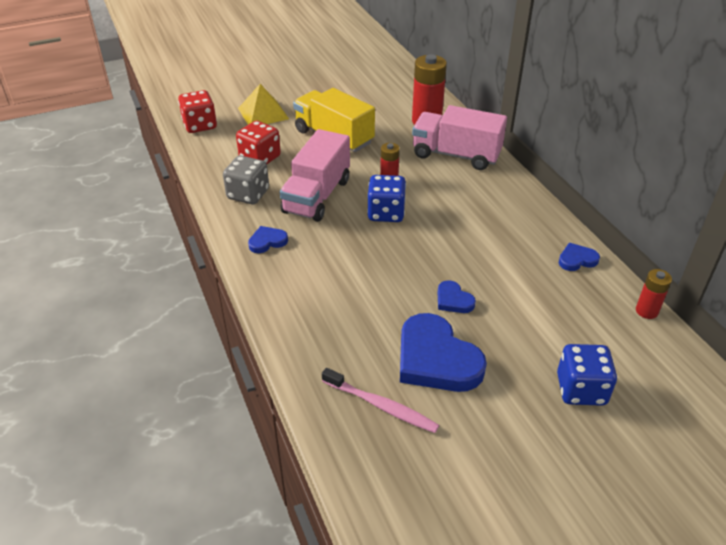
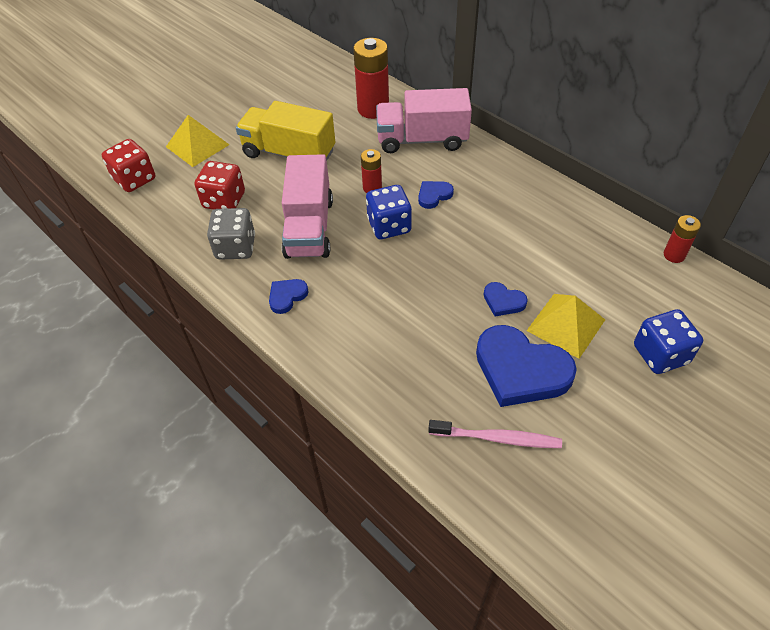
camera: 20 degrees left, 10 degrees up
blue heart [559,243,600,271] -> blue heart moved to [418,181,454,209]
none -> yellow pyramid [527,294,605,359]

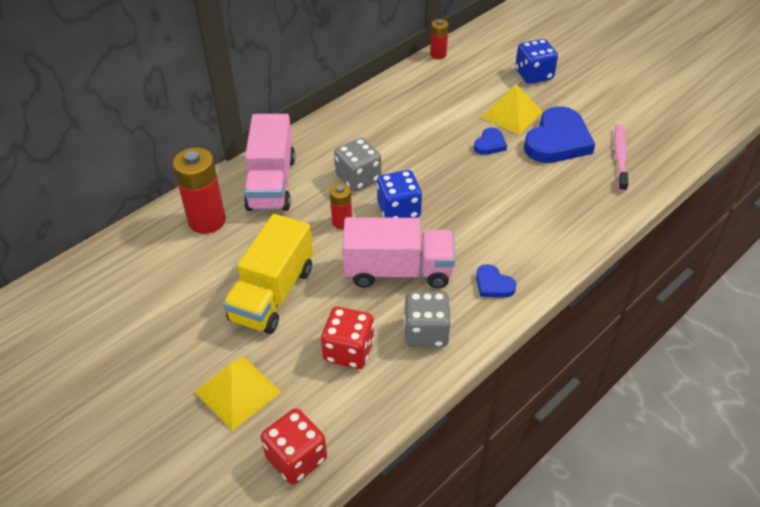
camera: 90 degrees left, 5 degrees down
blue heart [418,181,454,209] -> grey dice [334,138,381,192]

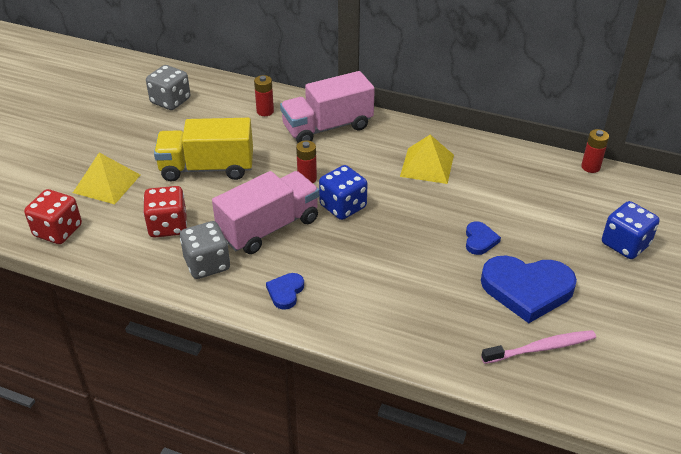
camera: 65 degrees right, 5 degrees down
red battery [173,147,226,234] -> red battery [254,75,274,116], size x0.55
grey dice [334,138,381,192] -> grey dice moved to [146,65,190,110]
pink truck [343,217,455,288] -> pink truck turned 105 degrees counterclockwise [212,171,319,254]
blue heart [474,128,507,155] -> blue heart turned 90 degrees counterclockwise [466,221,501,255]
yellow pyramid [481,84,543,135] -> yellow pyramid moved to [400,135,454,184]

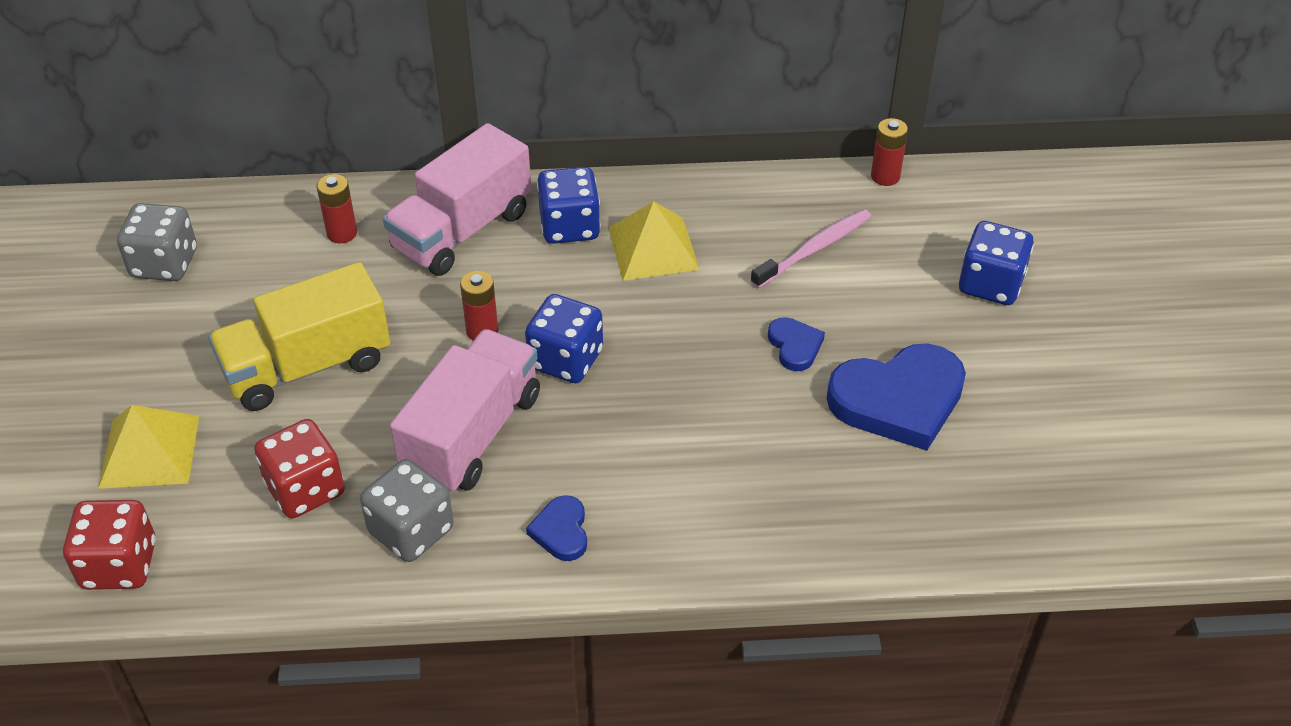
camera: 25 degrees left, 5 degrees up
pink toothbrush [481,330,596,364] -> pink toothbrush moved to [750,209,871,288]
none -> blue dice [537,167,600,244]

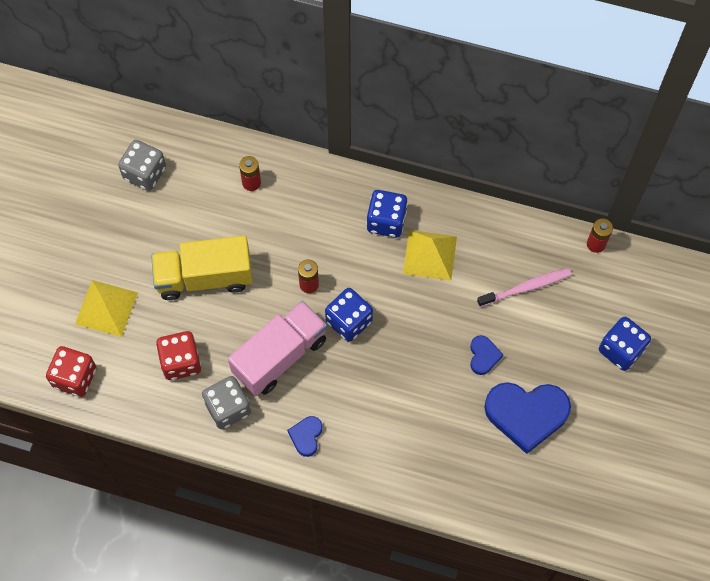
camera: 20 degrees right, 20 degrees up
pink truck [383,123,531,276] -> none

